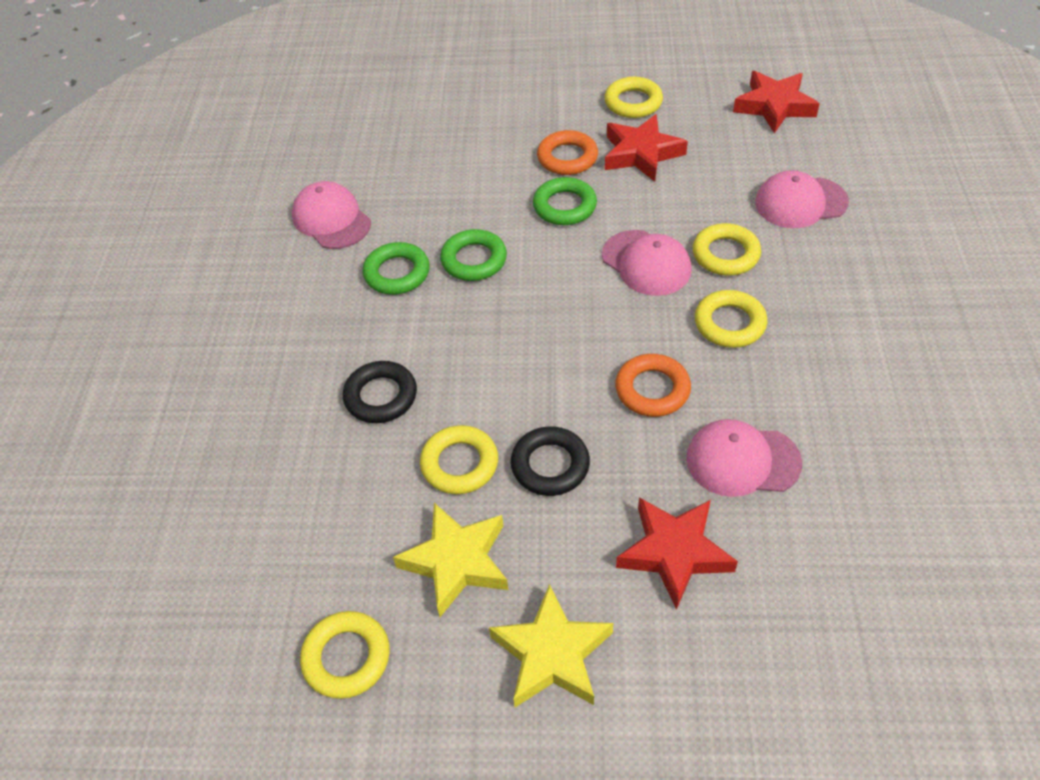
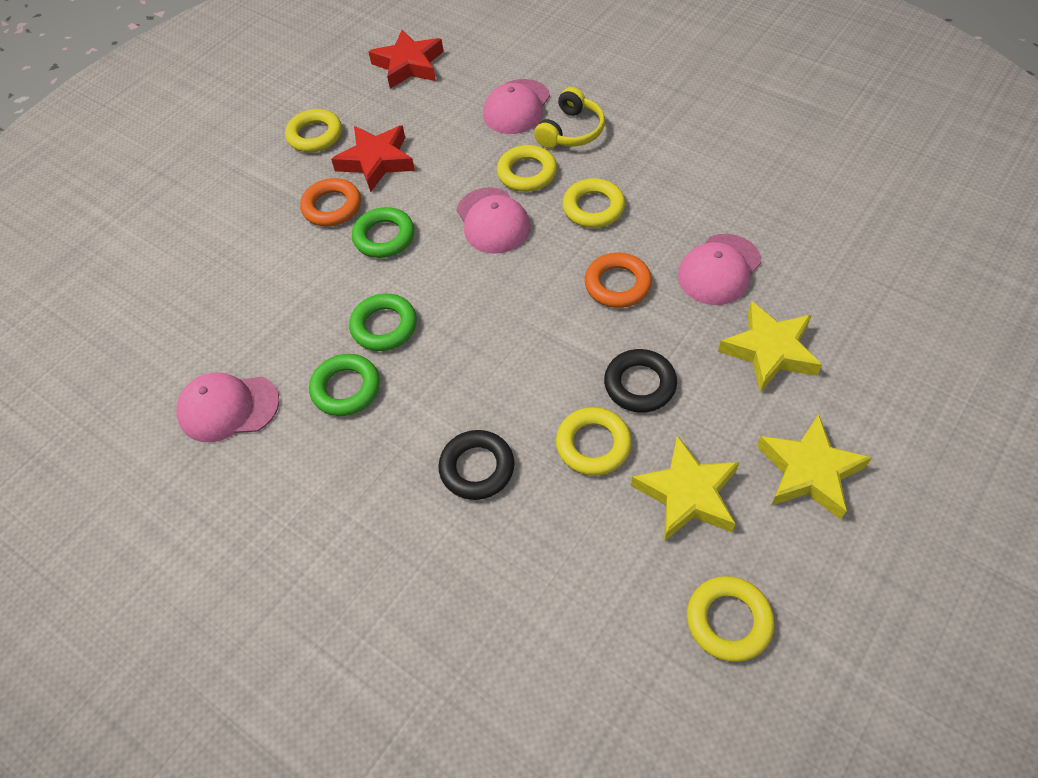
camera: 55 degrees left, 5 degrees up
pink cap [602,230,692,296] -> pink cap turned 75 degrees clockwise [457,187,530,254]
red star [616,497,738,610] -> yellow star [718,301,822,392]
none -> yellow headphones [534,87,605,148]

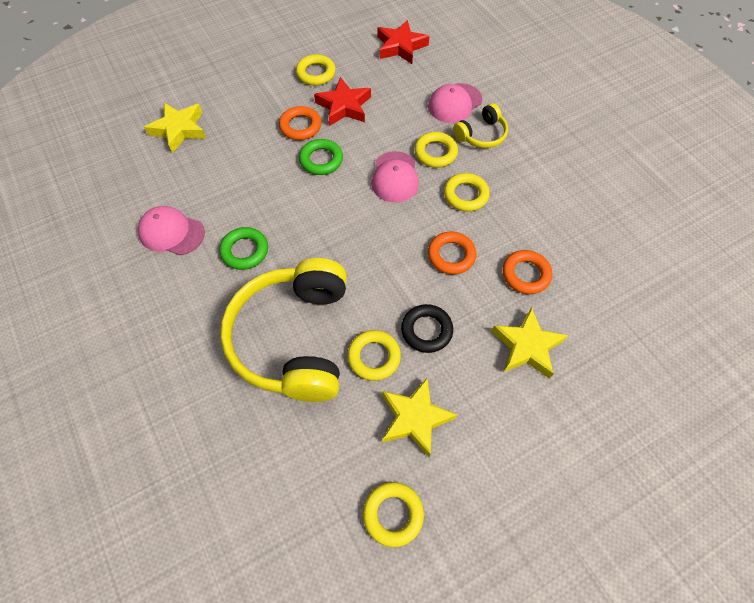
camera: 20 degrees right, 5 degrees up
green ring [349,294,417,351] -> none
black ring [438,430,514,500] -> yellow headphones [220,258,347,402]
pink cap [678,234,762,305] -> orange ring [502,250,552,294]
yellow star [757,414,872,520] -> yellow star moved to [144,103,206,153]

